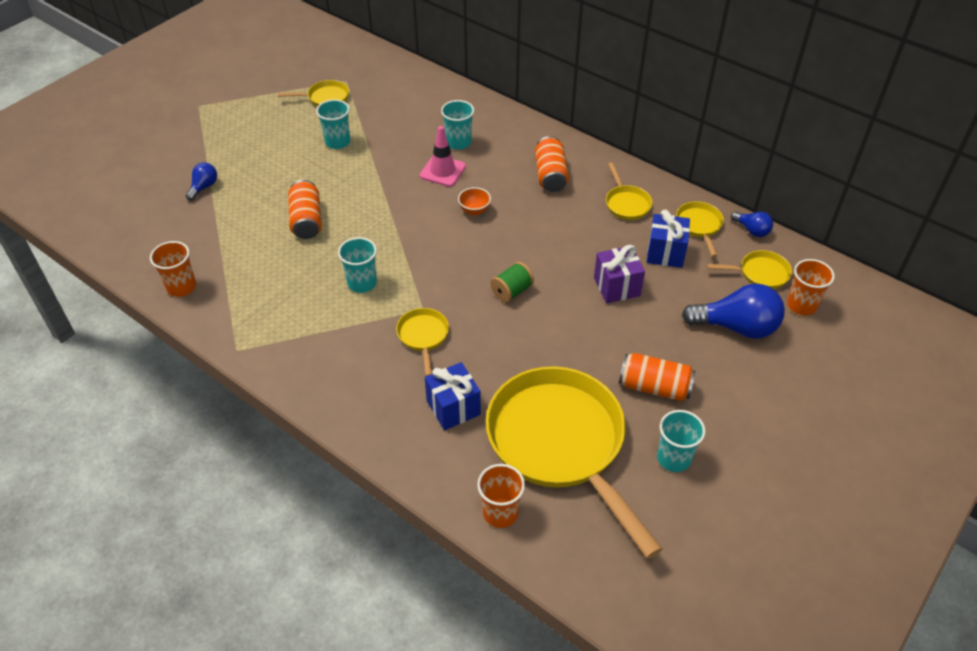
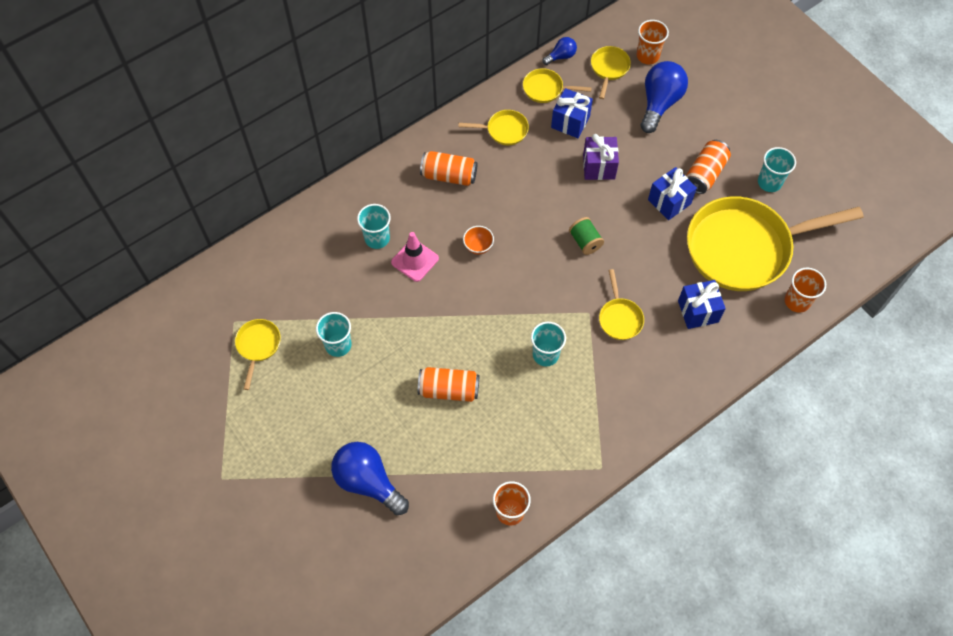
camera: 75 degrees left, 15 degrees up
blue light bulb [186,163,217,201] -> blue light bulb [331,442,409,515], size x1.95
yellow pan [396,308,449,376] -> yellow pan turned 105 degrees counterclockwise [599,269,644,340]
none -> blue gift [648,167,697,220]

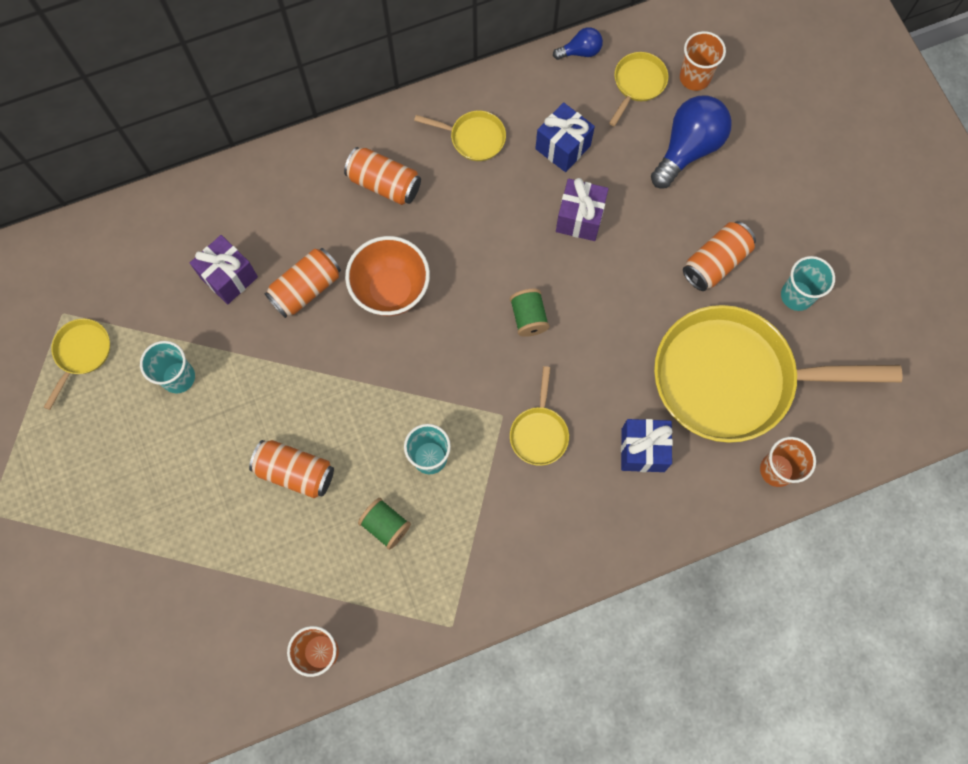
camera: 15 degrees right, 10 degrees up
blue light bulb [331,442,409,515] -> none
turquoise cup [357,204,391,249] -> none
pink traffic cone [391,232,439,282] -> orange can [264,248,341,318]
orange bowl [463,226,494,254] -> orange bowl [345,236,430,316], size x2.03
yellow pan [523,68,592,103] -> none
blue gift [648,167,697,220] -> none
none -> purple gift [190,235,258,305]
none -> green spool [358,498,411,550]

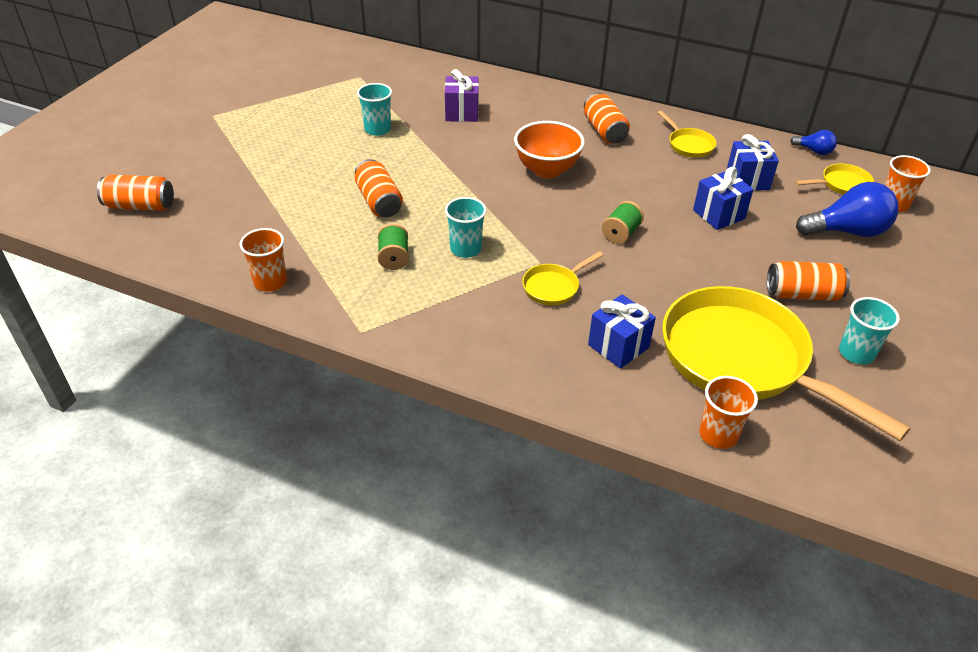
camera: 45 degrees right, 30 degrees down
yellow pan [44,319,110,410] -> none
orange can [264,248,341,318] -> orange can moved to [97,174,174,211]
purple gift [556,178,609,241] -> blue gift [693,167,754,230]

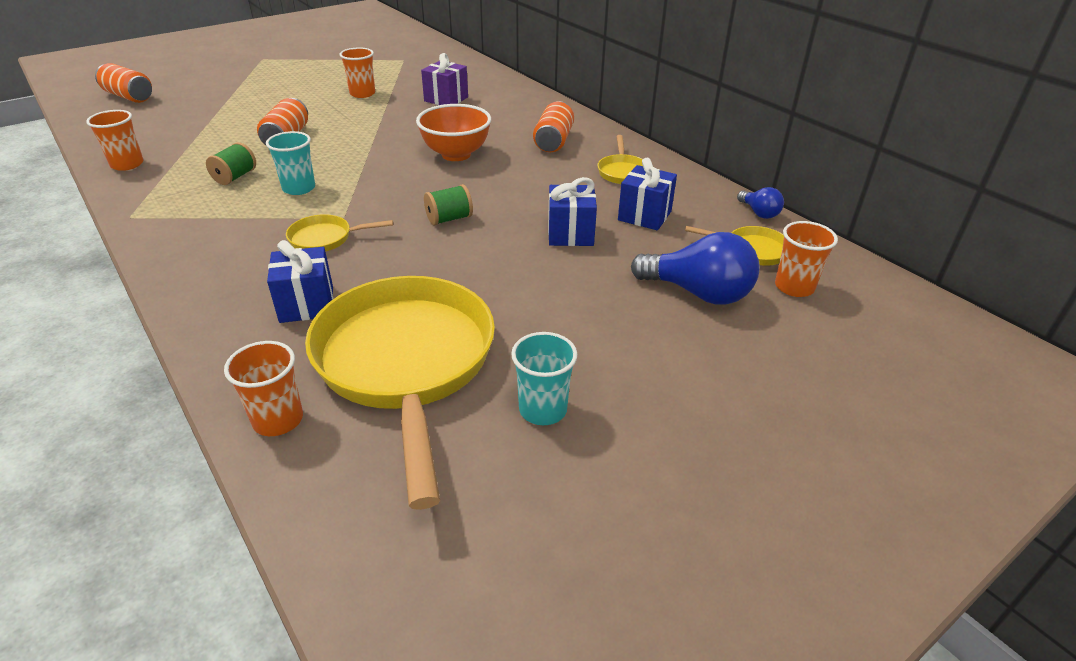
camera: 30 degrees right, 5 degrees down
turquoise cup [357,83,392,136] -> orange cup [339,47,375,98]
orange can [767,261,850,301] -> none

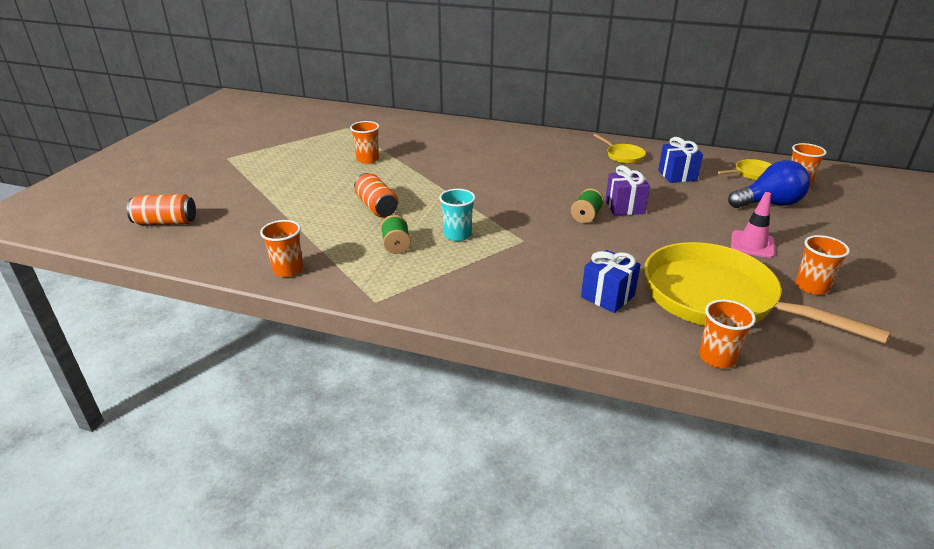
camera: 35 degrees left, 5 degrees down
yellow pan [286,214,393,252] -> none
orange bowl [416,104,491,161] -> none
purple gift [421,53,468,105] -> purple gift moved to [605,165,650,216]
turquoise cup [511,332,577,425] -> orange cup [796,235,850,295]
orange can [533,101,574,152] -> none
blue gift [548,177,597,246] -> none
blue light bulb [737,187,784,219] -> none
none -> pink traffic cone [731,192,775,258]

